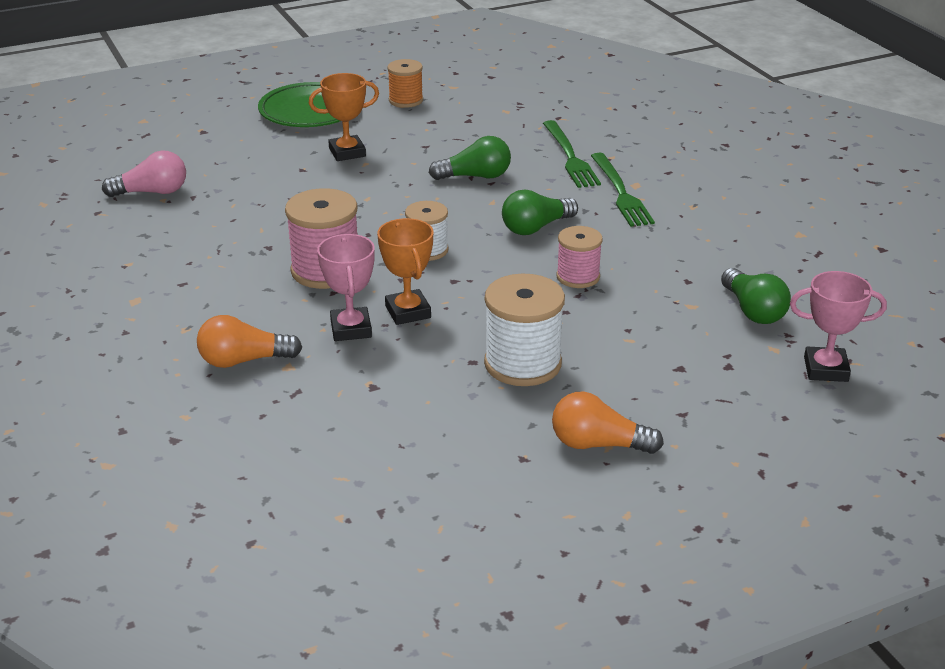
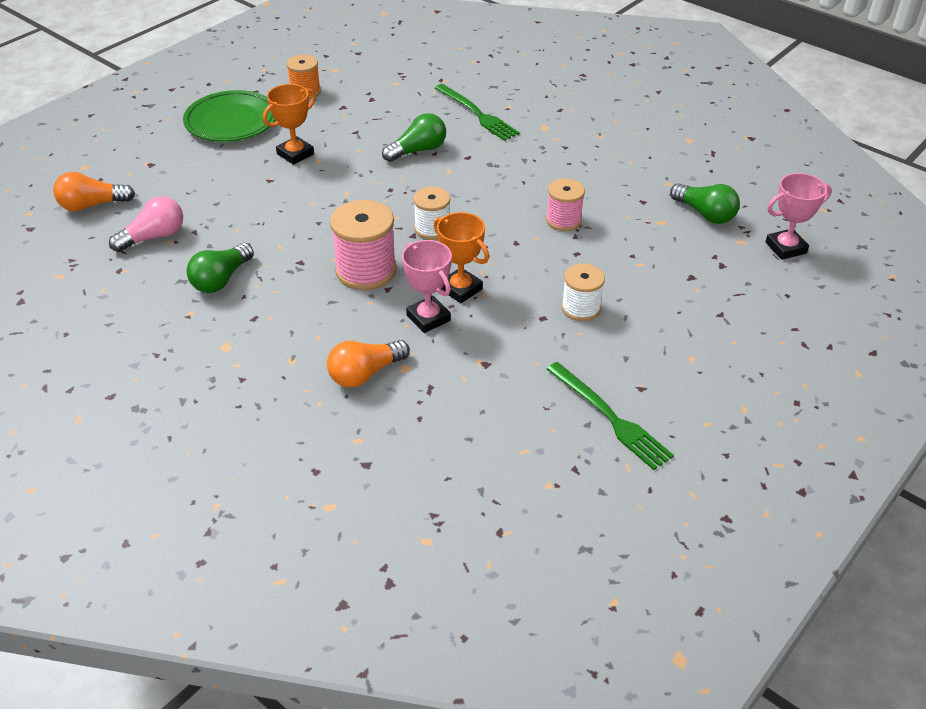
camera: 25 degrees left, 10 degrees up
white spool [484,274,565,386] -> white spool [562,264,605,321], size x0.62
green light bulb [502,189,578,235] -> green light bulb moved to [186,243,254,293]
orange light bulb [552,391,664,454] -> orange light bulb moved to [53,172,135,211]
green fork [591,153,655,227] -> green fork moved to [547,362,674,470]

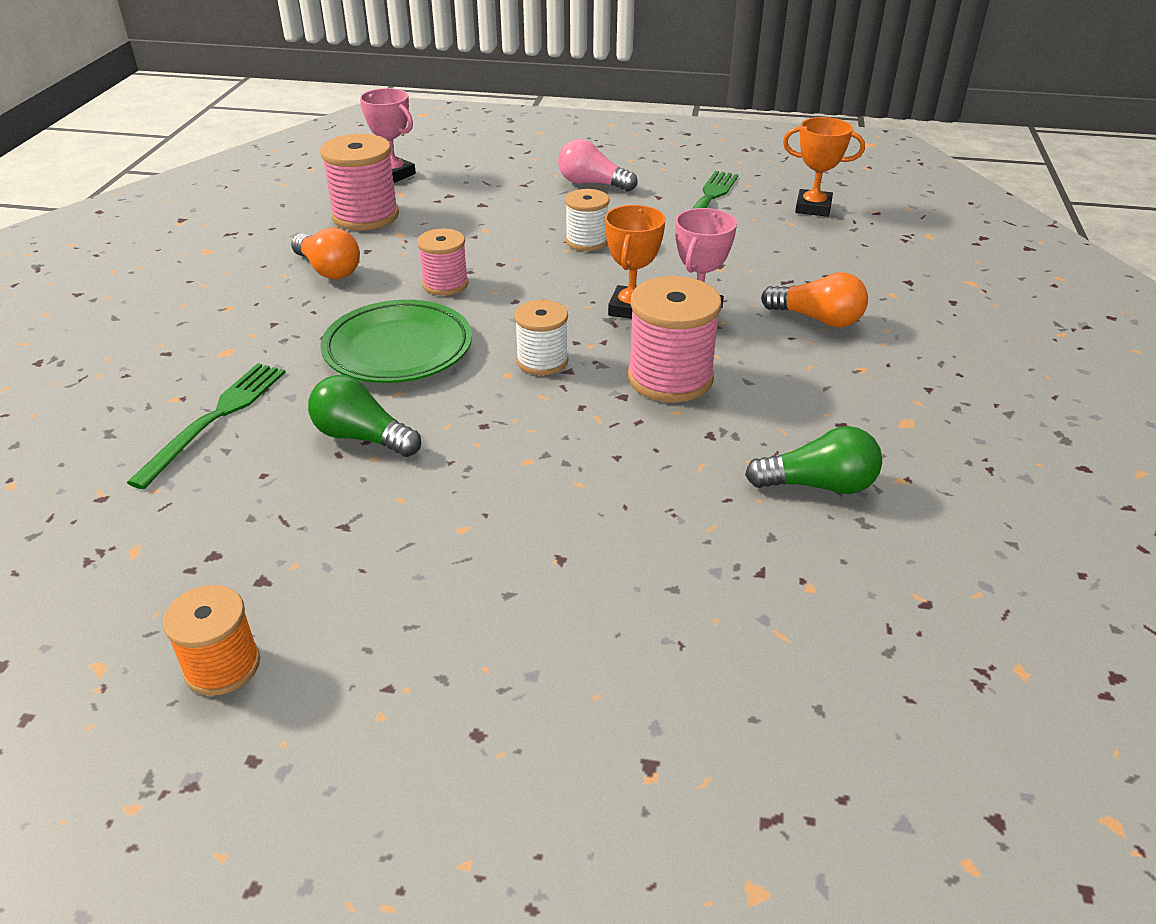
camera: 120 degrees left, 5 degrees down
orange light bulb [53,172,135,211] -> orange light bulb moved to [291,227,360,279]
pink light bulb [109,196,183,252] -> pink light bulb moved to [558,139,638,192]
green plate [183,90,275,142] -> green plate moved to [321,300,472,383]
orange trophy [263,84,315,165] -> orange trophy moved to [783,117,865,217]
green light bulb [670,183,740,224] -> pink spool [320,134,399,230]

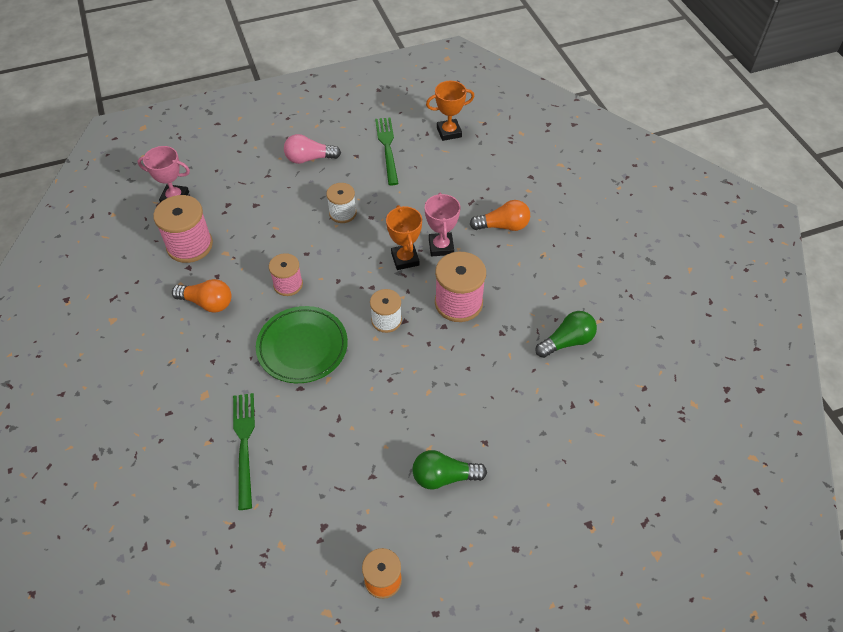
camera: 30 degrees left, 15 degrees up
green light bulb [308,375,421,457] -> green light bulb moved to [412,450,487,490]

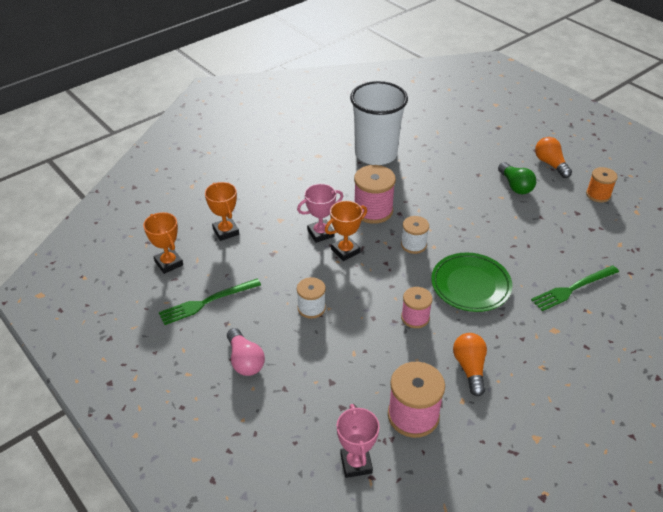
camera: 110 degrees left, 10 degrees down
orange light bulb [470,200,530,231] -> orange light bulb moved to [535,137,572,178]
green light bulb [535,311,597,358] -> white cup [350,81,408,165]
none -> orange trophy [205,182,239,241]

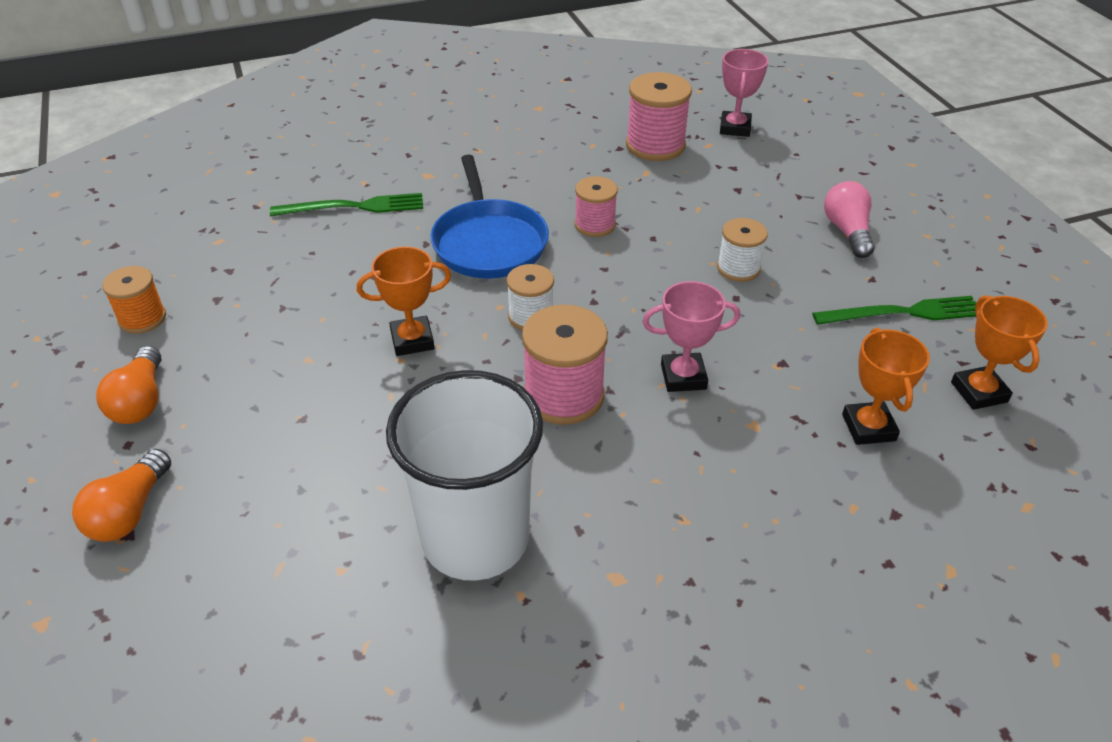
camera: 160 degrees left, 0 degrees up
orange trophy [325,201,367,261] -> orange trophy moved to [357,247,451,356]
green plate [431,253,512,312] -> blue pan [430,155,549,278]
orange light bulb [453,333,487,396] -> orange light bulb moved to [72,449,171,542]
green light bulb [498,162,536,194] -> none

